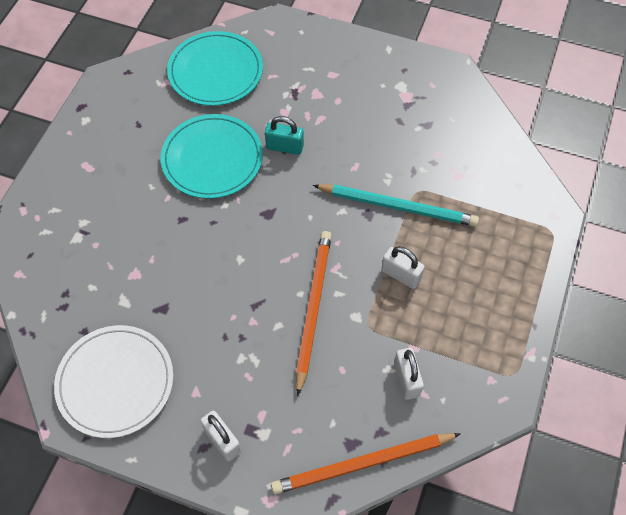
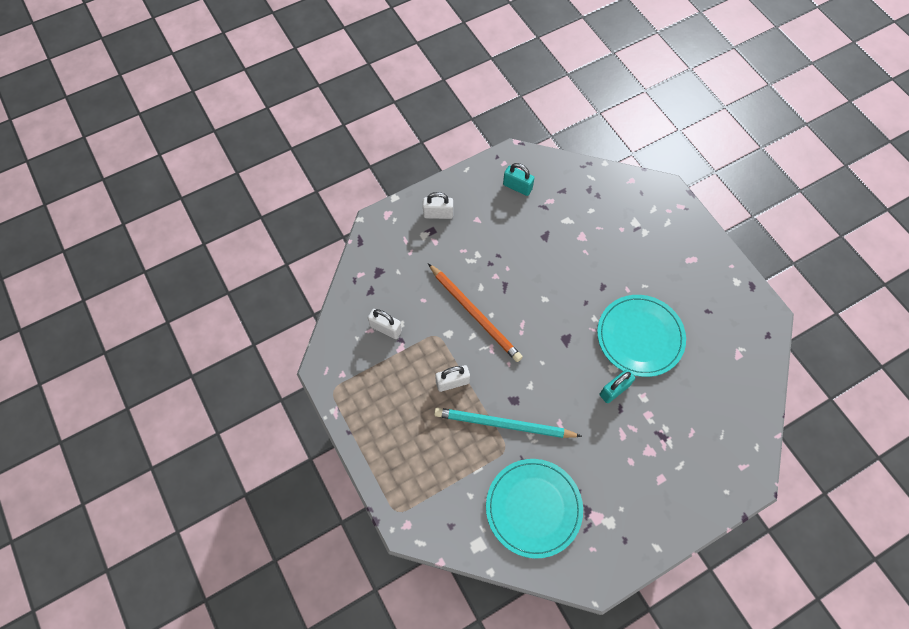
camera: 130 degrees right, 5 degrees up
white plate [54,325,173,438] -> turquoise padlock [503,163,534,196]
turquoise plate [167,31,263,106] -> turquoise plate moved to [486,459,583,559]
orange pencil [271,433,461,494] -> none
turquoise pencil [313,184,479,227] -> turquoise pencil turned 45 degrees clockwise [434,408,582,438]

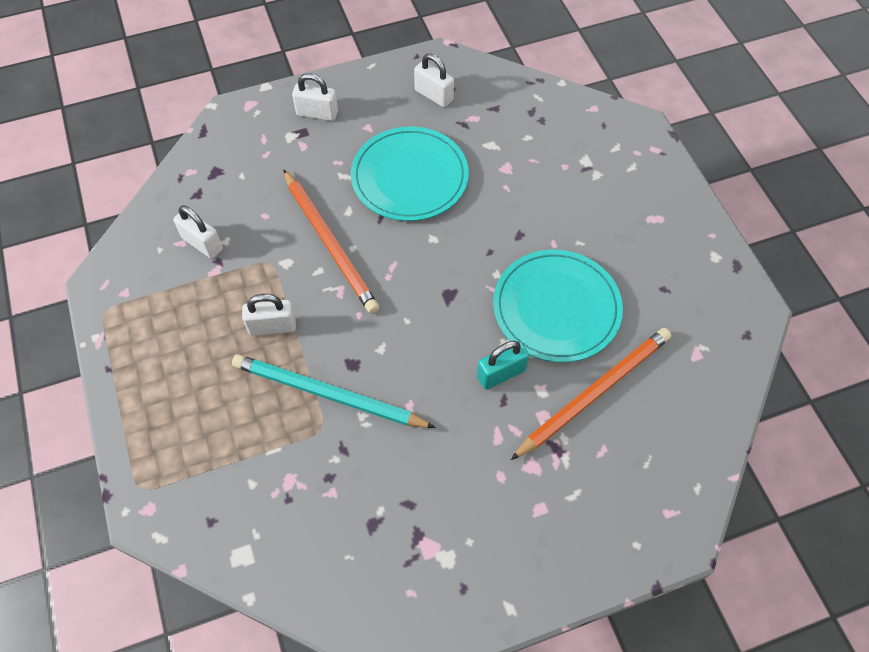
camera: 10 degrees right, 5 degrees down
turquoise plate [486,459,583,559] -> turquoise plate moved to [351,127,469,221]
turquoise padlock [503,163,534,196] -> white padlock [414,54,454,107]
none -> orange pencil [511,328,671,460]

